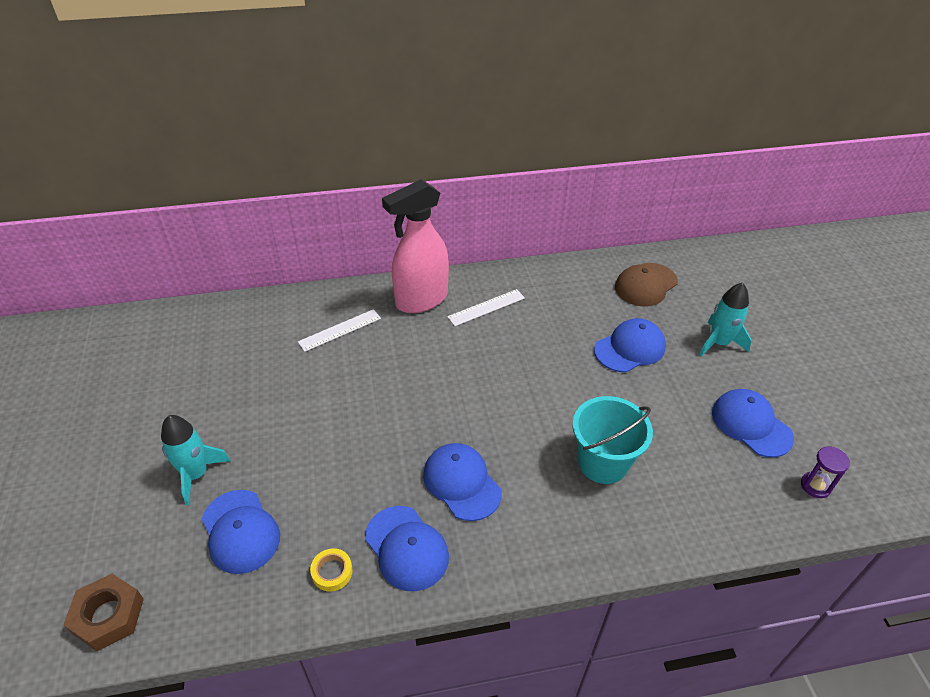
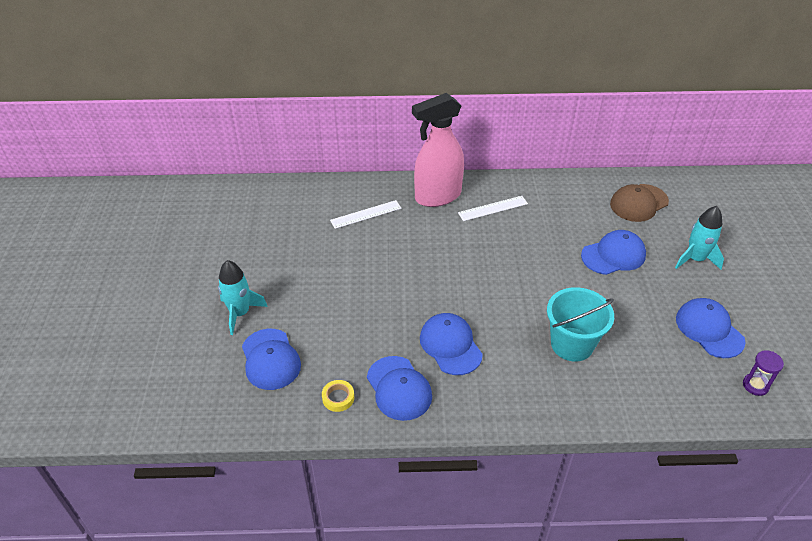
camera: 10 degrees right, 0 degrees up
brown nut [63,574,144,651] -> none

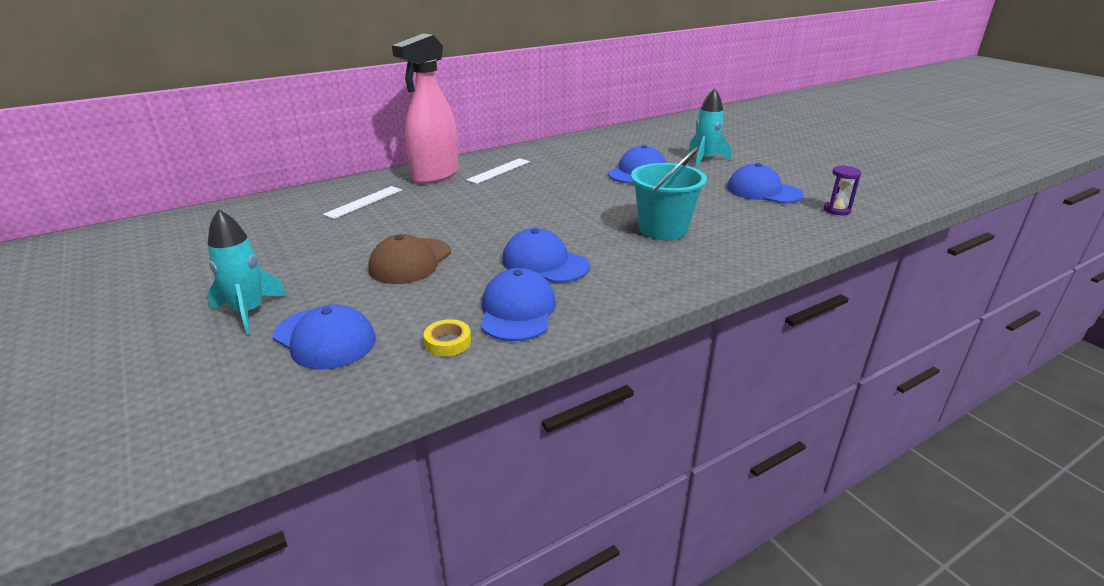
camera: 30 degrees left, 15 degrees down
blue cap [367,356,432,421] -> blue cap turned 120 degrees counterclockwise [481,268,556,341]
brown cap [610,184,669,222] -> brown cap moved to [368,234,451,284]

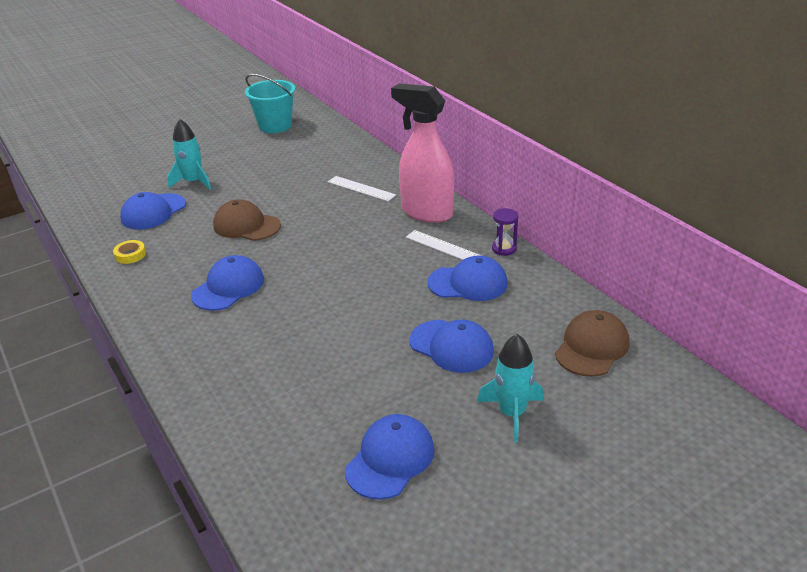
camera: 90 degrees right, 5 degrees up
blue cap [481,268,556,341] -> blue cap moved to [427,255,508,301]
turquoise bucket [631,147,707,240] -> turquoise bucket moved to [245,74,295,133]
purple hourglass [824,165,861,215] -> purple hourglass moved to [492,208,518,256]
none -> brown cap [555,310,629,377]

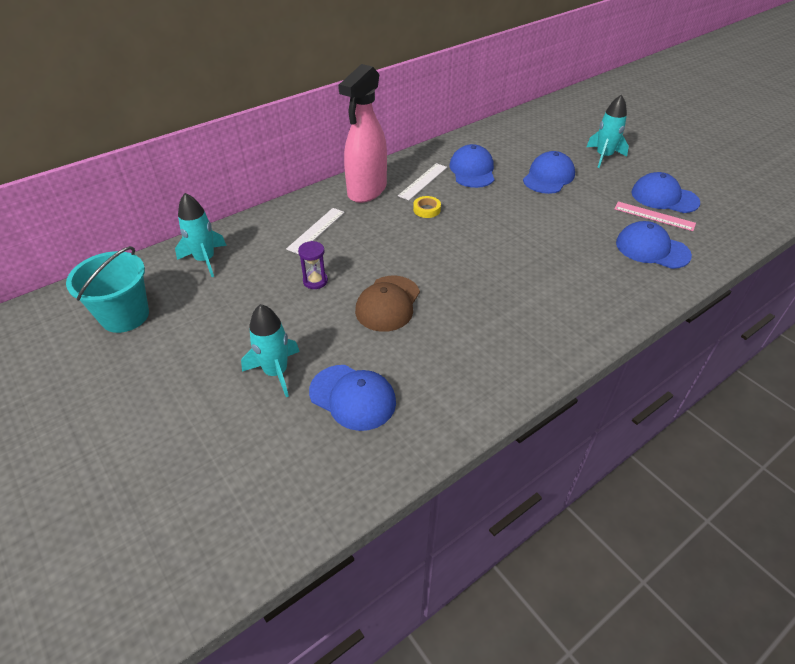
camera: 95 degrees left, 10 degrees up
yellow tape [113,240,146,264] -> yellow tape moved to [413,196,441,218]
blue cap [191,255,264,311] -> blue cap moved to [616,221,692,269]
purple hourglass [492,208,518,256] -> purple hourglass moved to [298,241,328,289]
brown cap [555,310,629,377] -> none
none -> turquoise rocket [175,193,227,277]
none -> pink ruler [614,202,696,231]

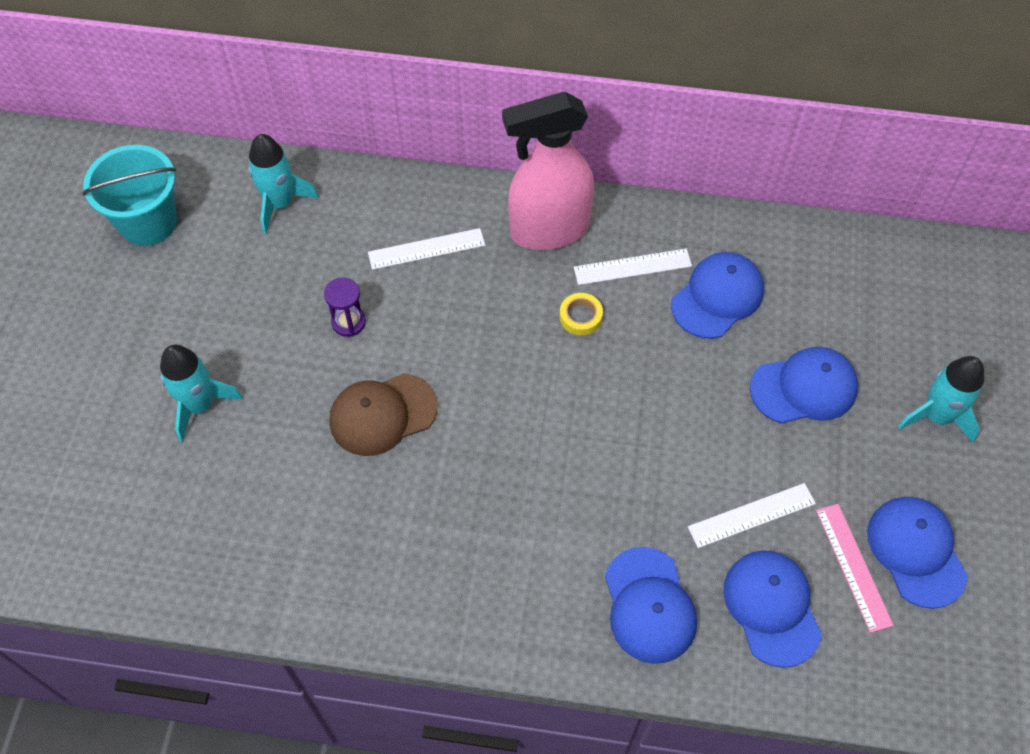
camera: 45 degrees right, 15 degrees up
blue cap [309,365,396,431] -> blue cap moved to [605,547,697,664]
none -> white ruler [688,483,816,548]

